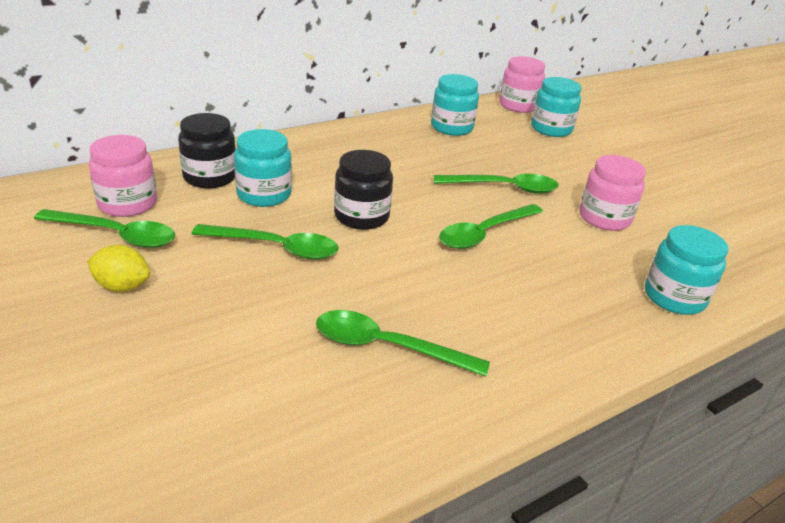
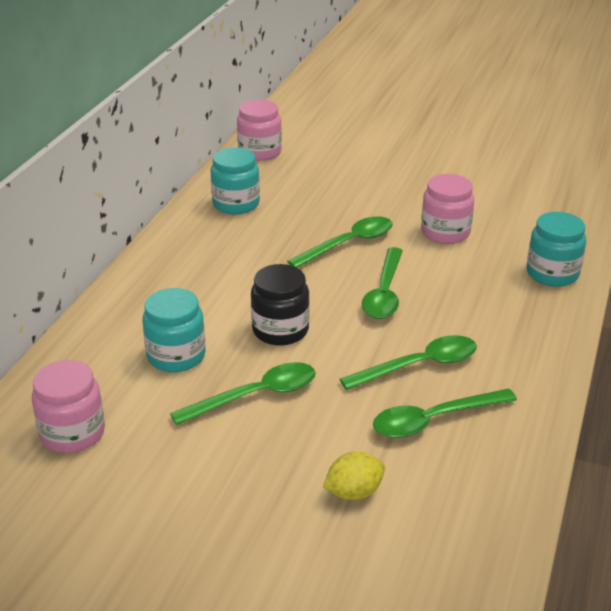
camera: 35 degrees left, 0 degrees up
green spoon [34,209,175,248] -> green spoon moved to [340,335,477,390]
yellow lemon [87,245,150,292] -> yellow lemon moved to [323,451,385,500]
black jar [178,113,236,188] -> none
turquoise jar [531,77,582,137] -> none

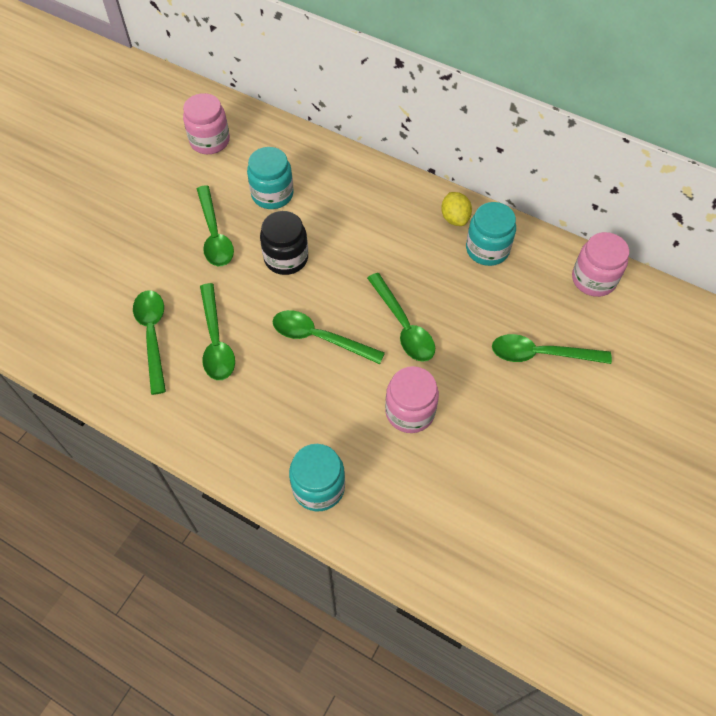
camera: 100 degrees right, 25 degrees up
yellow lemon [323,451,385,500] -> yellow lemon moved to [441,192,472,226]
none -> green spoon [492,334,612,364]

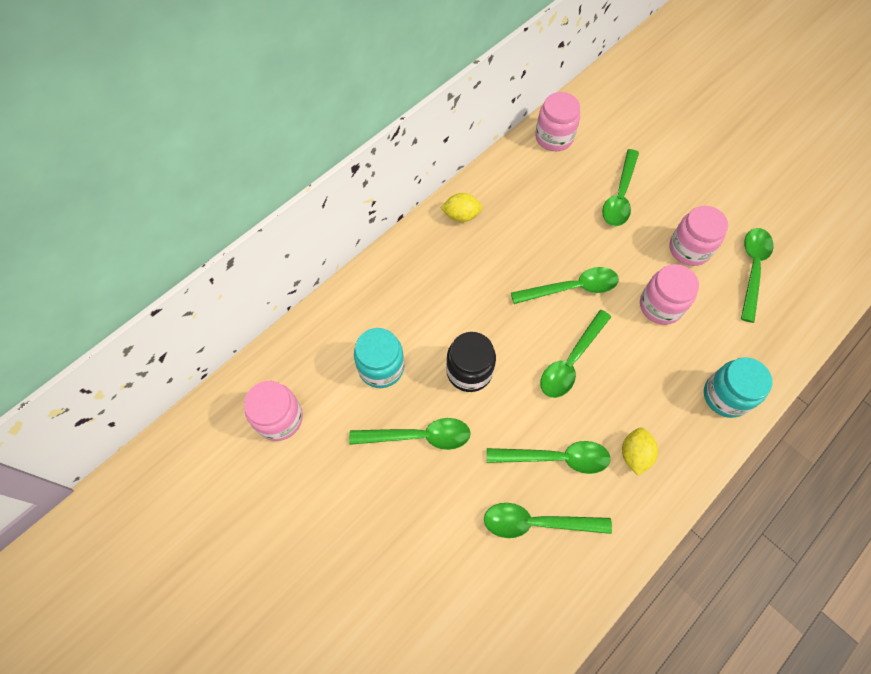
camera: 75 degrees left, 5 degrees up
turquoise jar [466,202,516,266] -> none
none -> yellow lemon [622,427,658,476]
none -> pink jar [669,206,728,266]
none -> green spoon [741,228,774,323]

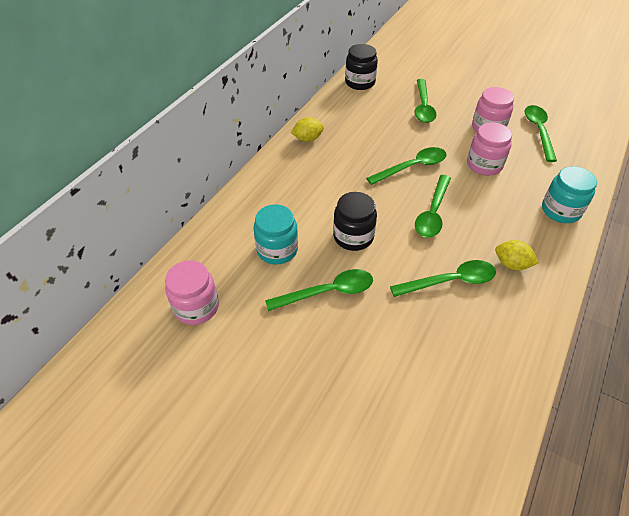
camera: 15 degrees left, 15 degrees down
green spoon [484,503,612,538] -> none
pink jar [535,92,580,151] -> black jar [345,44,378,90]
yellow lemon [622,427,658,476] -> yellow lemon turned 60 degrees counterclockwise [495,240,539,270]

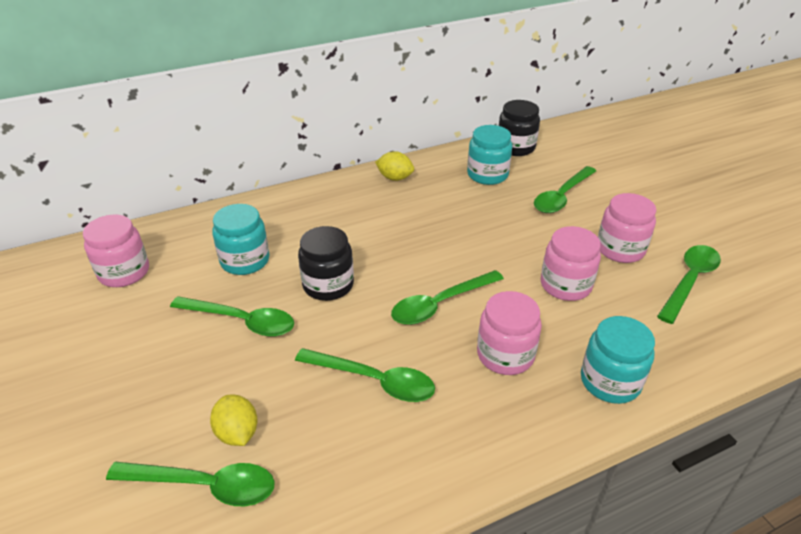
camera: 35 degrees right, 10 degrees down
green spoon [366,147,447,185] -> green spoon moved to [106,462,275,506]
yellow lemon [495,240,539,270] -> yellow lemon moved to [210,394,257,446]
none -> turquoise jar [467,125,512,185]
none -> pink jar [477,291,542,375]

